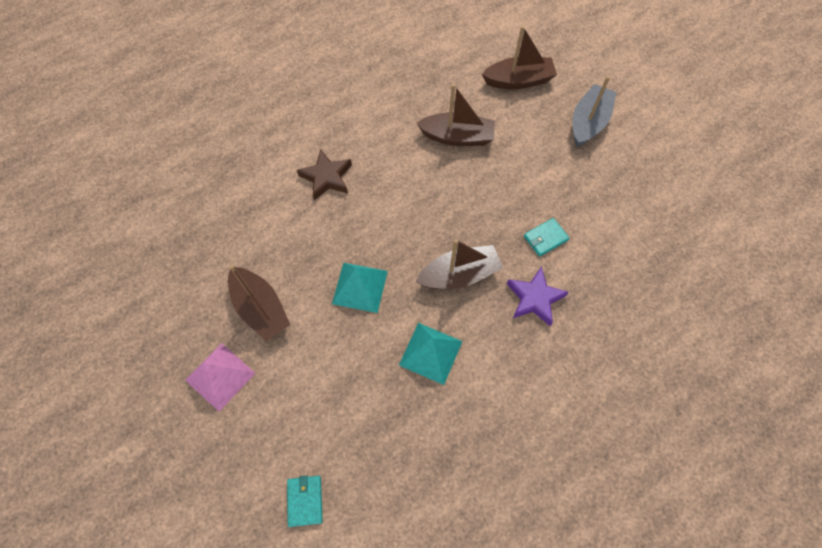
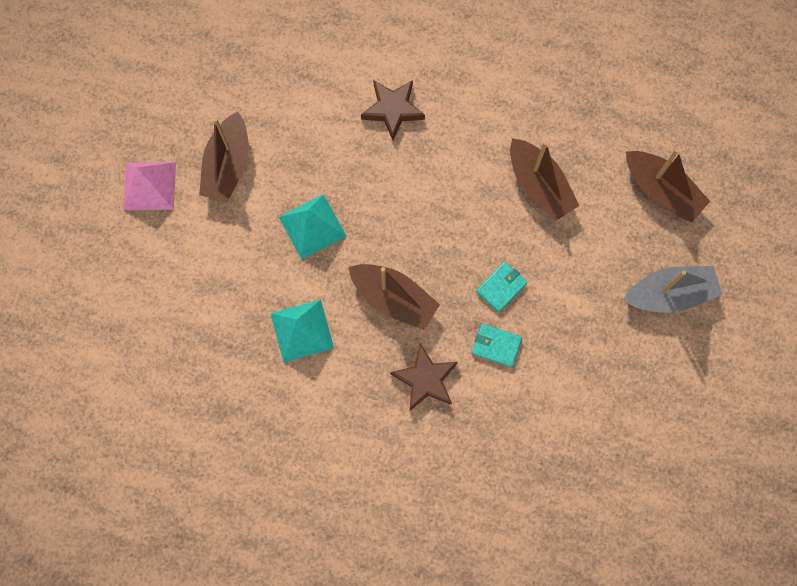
camera: 50 degrees right, 10 degrees up
turquoise wallet [287,476,323,527] -> turquoise wallet moved to [476,262,527,313]
purple star [507,266,569,326] -> brown star [390,343,458,411]

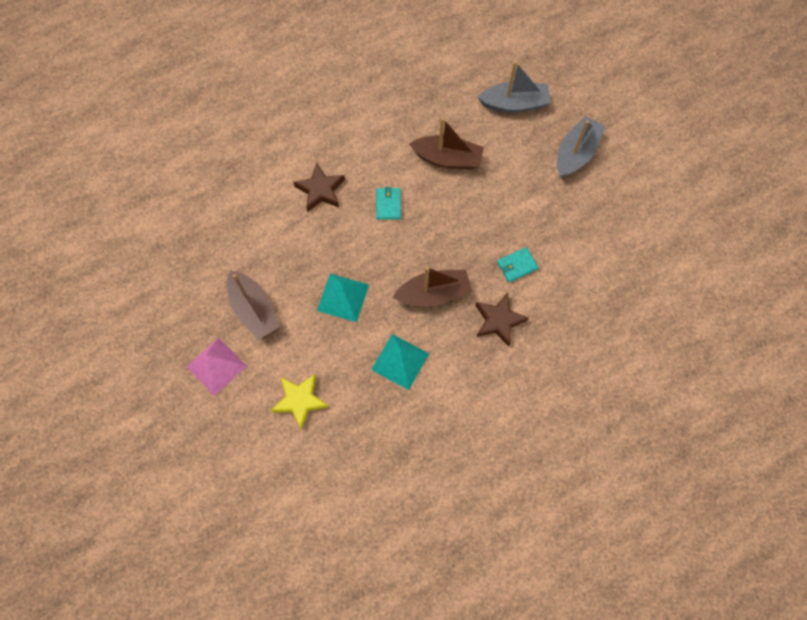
camera: 45 degrees left, 5 degrees down
turquoise wallet [476,262,527,313] -> turquoise wallet moved to [376,187,401,220]
brown boat [626,149,710,222] -> grey boat [478,61,551,113]
none -> yellow star [271,374,328,430]

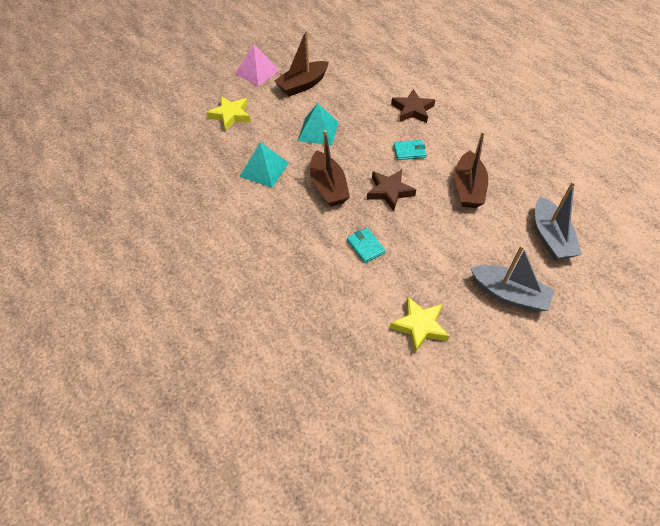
camera: 85 degrees right, 15 degrees down
brown star [475,292,529,347] -> brown star moved to [367,170,416,211]
none -> yellow star [390,297,449,353]

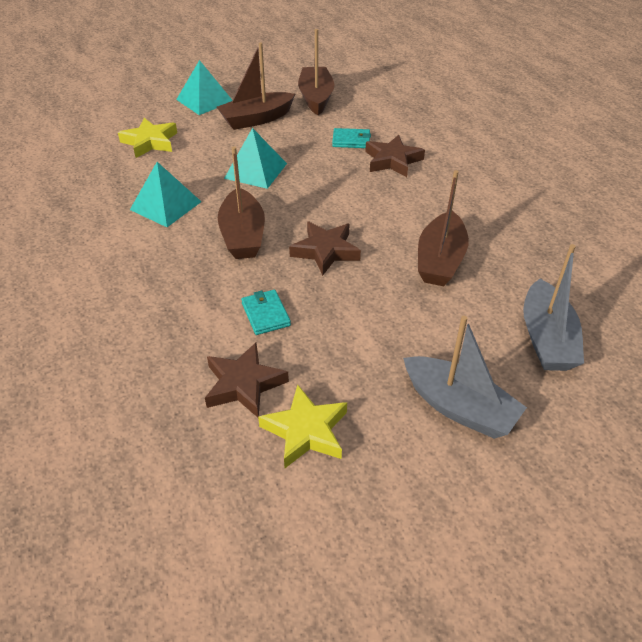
camera: 10 degrees right, 10 degrees down
pink pyramid [235,44,280,86] -> turquoise pyramid [176,60,233,115]
turquoise wallet [393,140,426,160] -> turquoise wallet moved to [332,128,371,148]
none -> brown star [205,342,289,417]
none -> brown boat [298,29,334,115]

